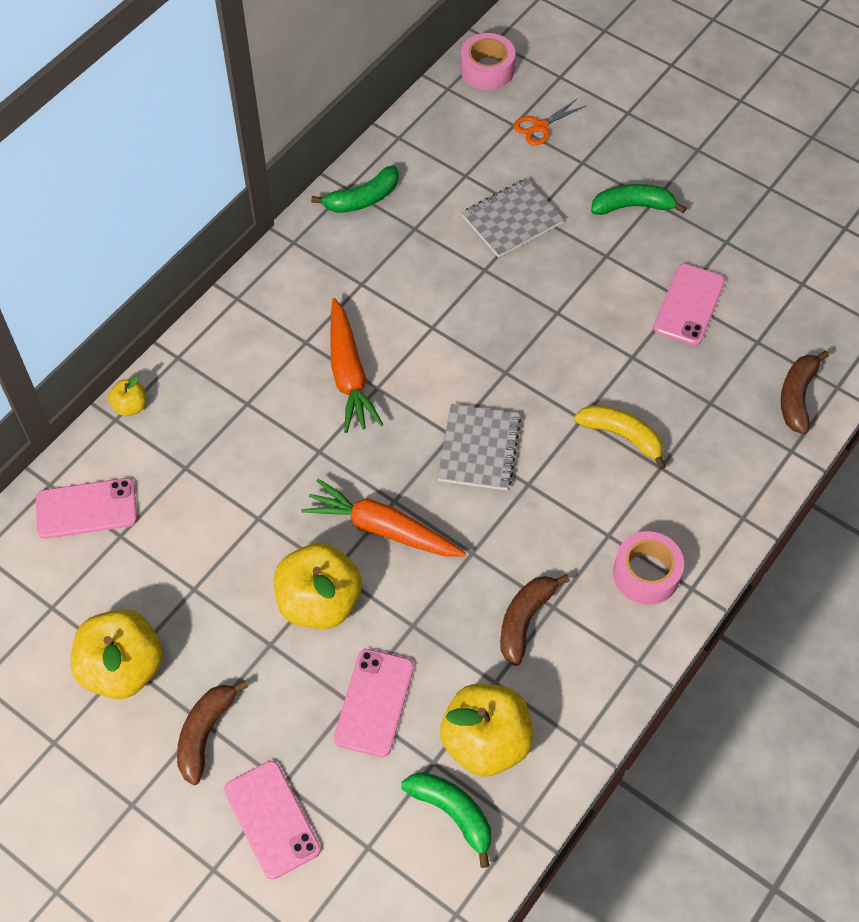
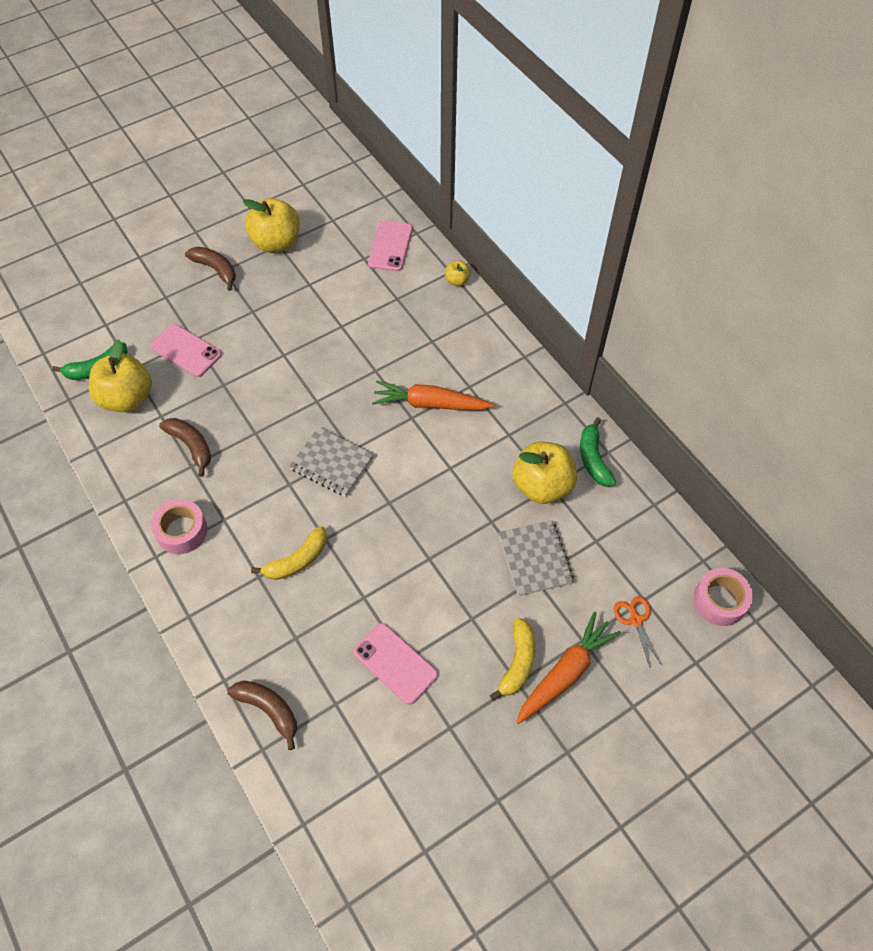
camera: 110 degrees right, 0 degrees up
pink phone [224,761,321,880] -> none
yellow apple [274,543,362,629] -> yellow apple moved to [512,442,577,504]
orange carrot [301,479,466,557] -> orange carrot moved to [516,612,621,724]
green banana [591,184,686,215] -> yellow banana [490,618,535,701]

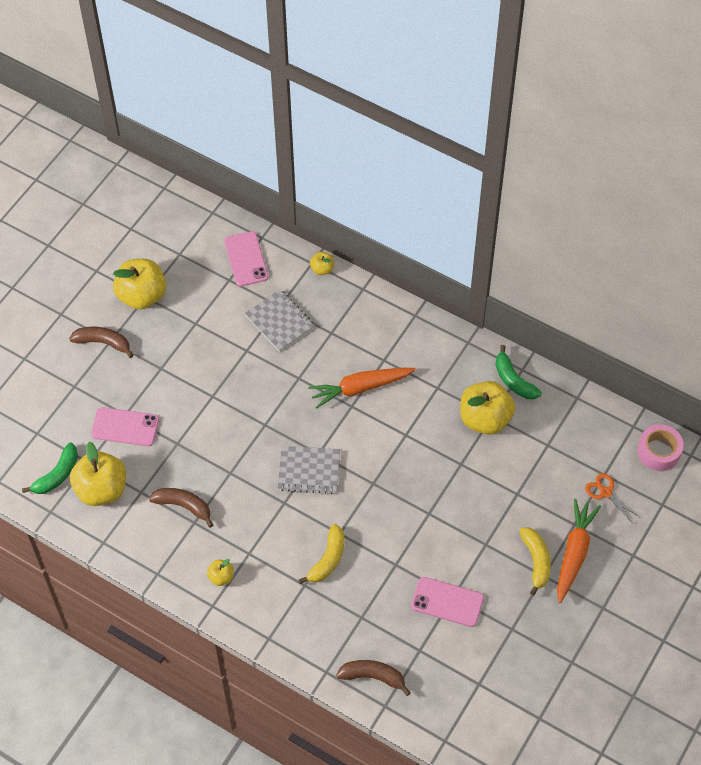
camera: 25 degrees left, 0 degrees up
pink tape [151,499,208,554] -> yellow apple [207,559,234,586]
grey notebook [499,520,574,596] -> grey notebook moved to [245,289,315,352]

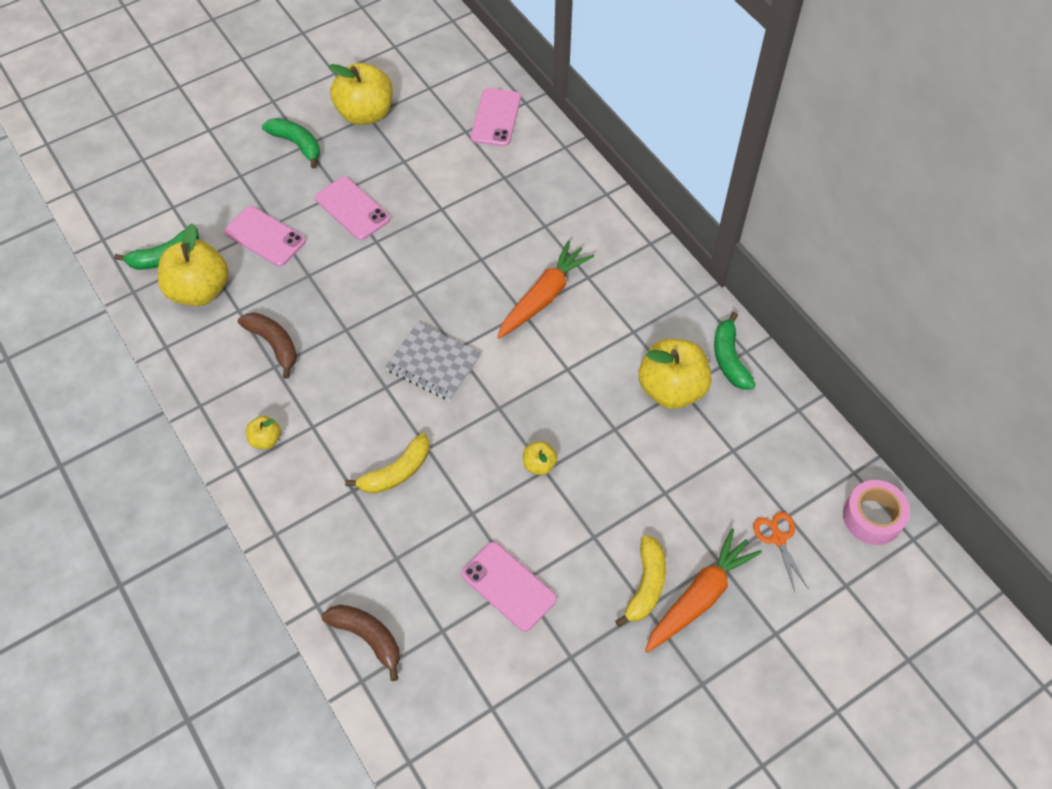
camera: 25 degrees right, 0 degrees up
brown banana [69,327,134,358] -> green banana [262,118,320,169]
grey notebook [245,289,315,352] -> none
orange carrot [308,368,416,409] -> orange carrot turned 120 degrees clockwise [497,240,594,339]
yellow apple [310,252,334,275] -> yellow apple moved to [523,441,557,475]
none -> pink phone [315,177,390,240]

